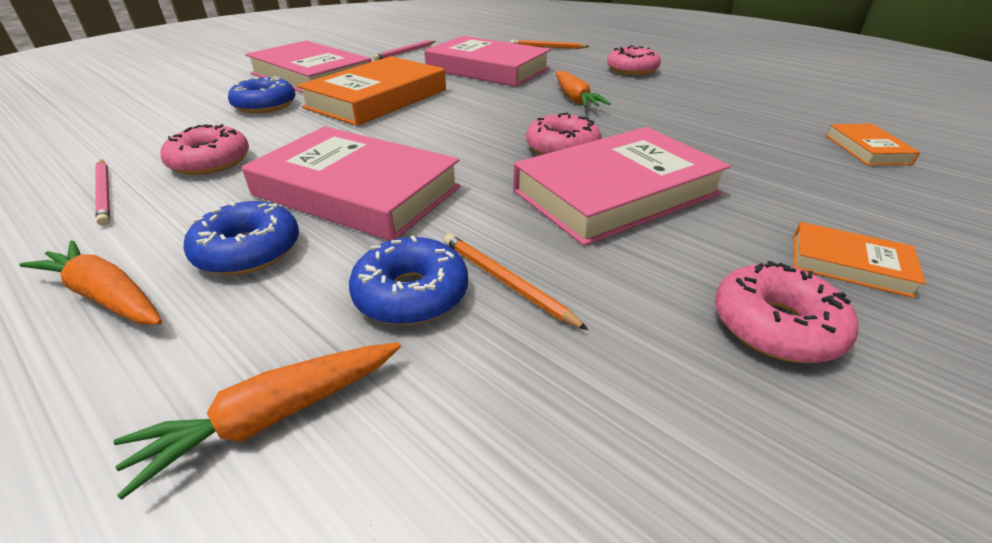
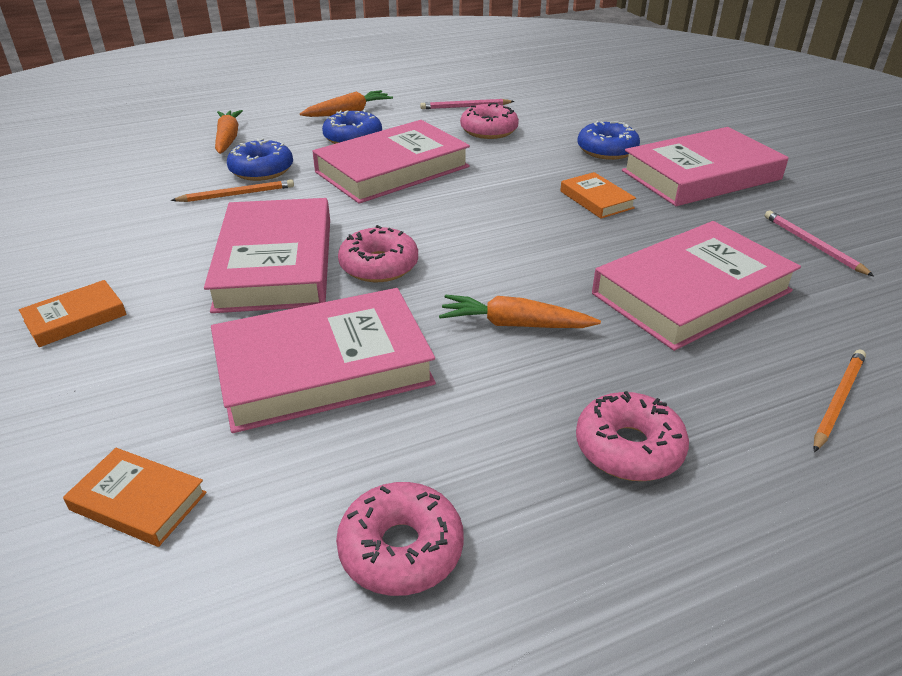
camera: 115 degrees right, 0 degrees up
orange book [297,56,446,126] -> orange book [560,172,636,219], size x0.47
pink donut [715,261,858,363] -> pink donut moved to [336,482,464,596]
none -> pink book [211,288,436,433]

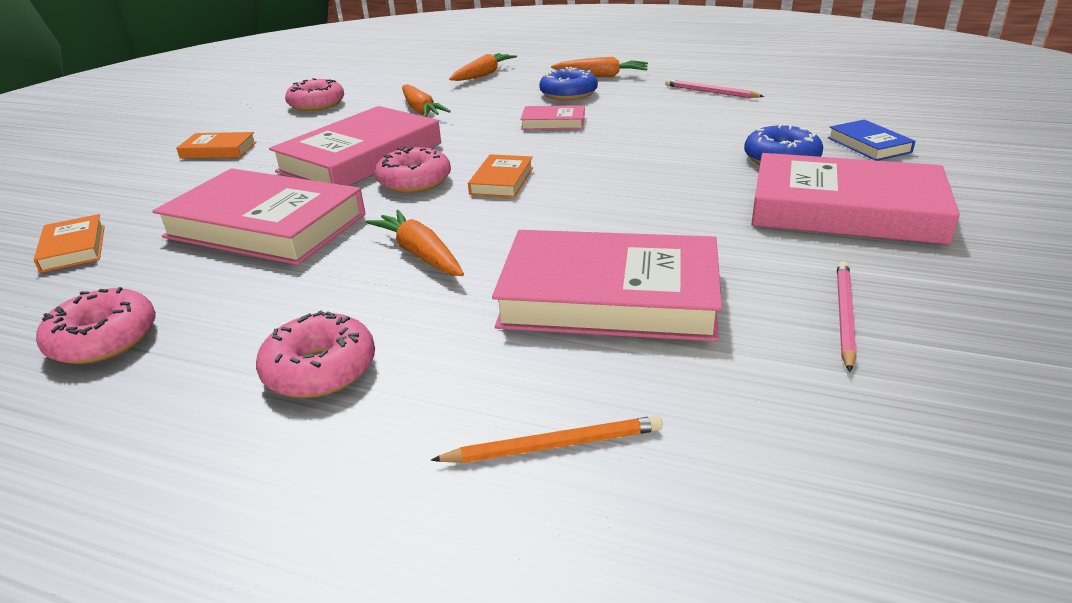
camera: 45 degrees right, 5 degrees down
orange pencil [171,179,294,202] -> orange carrot [402,84,451,117]
blue donut [227,138,293,181] -> none
pink book [312,120,470,204] -> pink book [520,105,585,130], size x0.47
pink donut [460,103,519,139] -> pink donut moved to [285,78,344,111]
orange book [560,172,636,219] -> orange book moved to [468,154,533,198]
none -> blue book [828,119,915,161]

